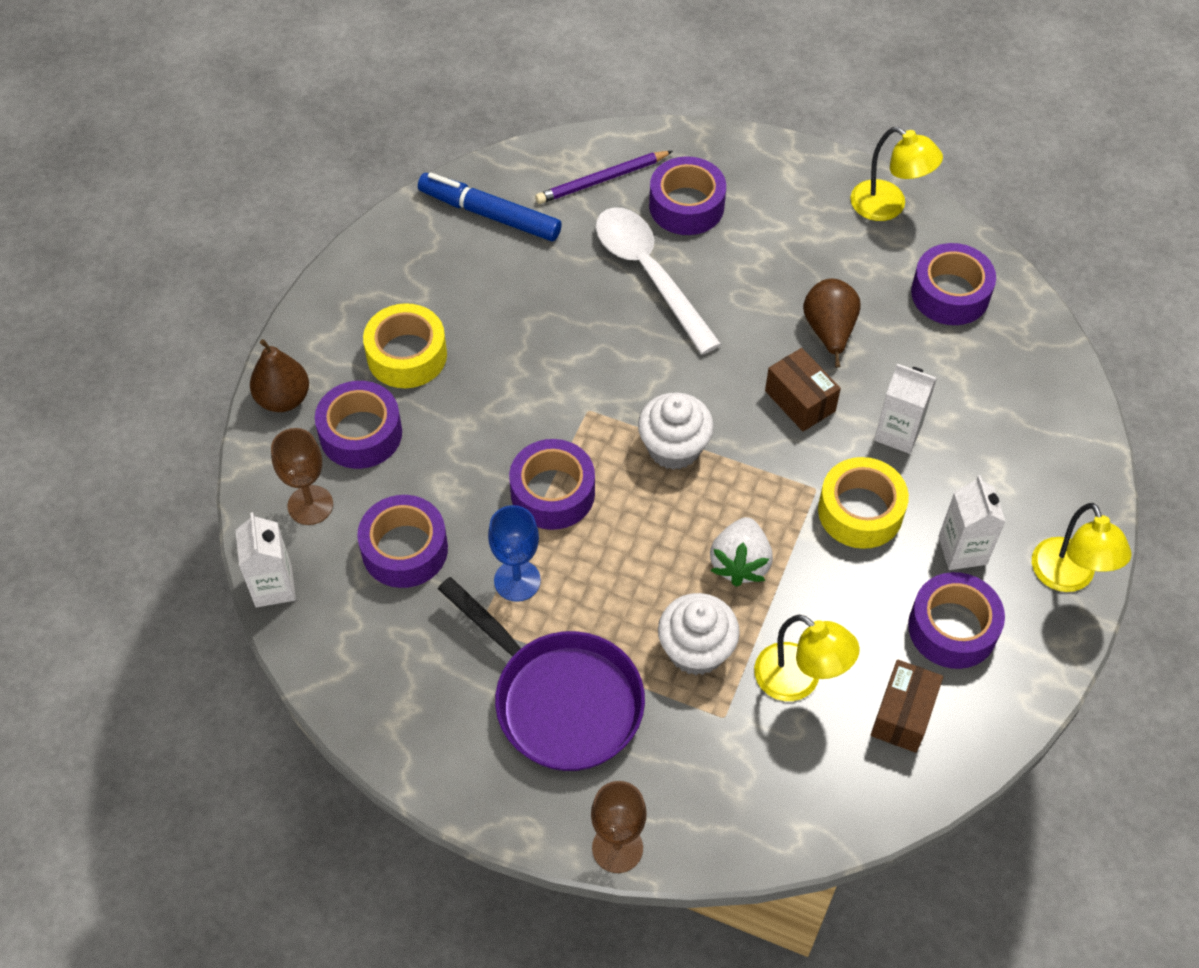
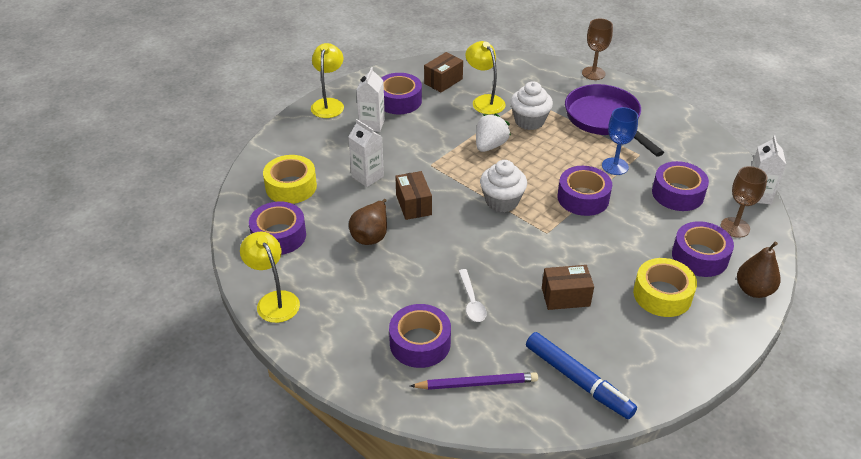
camera: 160 degrees left, 15 degrees down
white spoon [596,207,721,355] -> white spoon [459,269,487,322], size x0.50
yellow tape [818,457,909,549] -> yellow tape moved to [263,155,317,204]
none -> brown box [542,265,594,310]

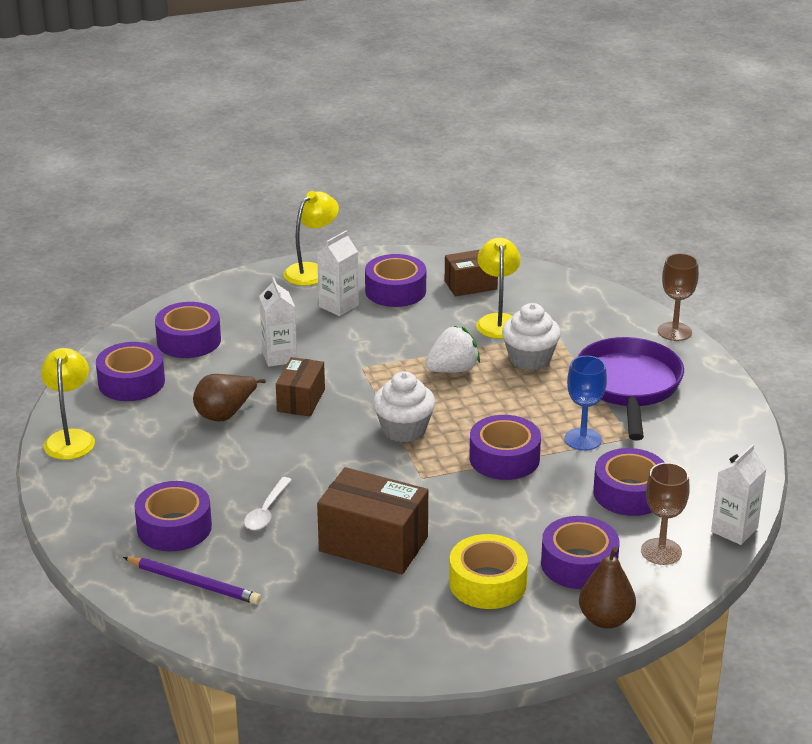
camera: 30 degrees right, 10 degrees down
yellow tape [263,155,317,204] -> purple tape [155,302,221,358]
blue marker [526,332,637,419] -> none
brown box [542,265,594,310] -> brown box [317,467,428,574], size x1.63

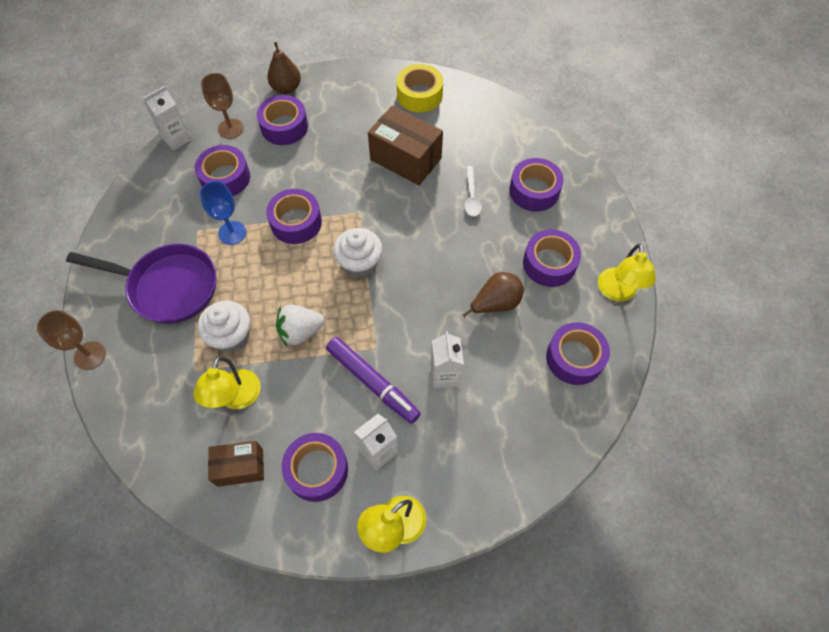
camera: 170 degrees left, 30 degrees up
purple pencil [123,557,261,604] -> none
purple tape [155,302,221,358] -> purple tape moved to [523,229,581,287]
white spoon [244,477,291,530] -> white spoon turned 150 degrees clockwise [464,166,482,216]
brown box [276,357,325,417] -> none
yellow tape [449,534,528,609] -> yellow tape moved to [397,64,443,112]
purple pan [578,337,684,440] -> purple pan turned 90 degrees counterclockwise [66,244,217,324]
none -> purple marker [326,337,421,424]

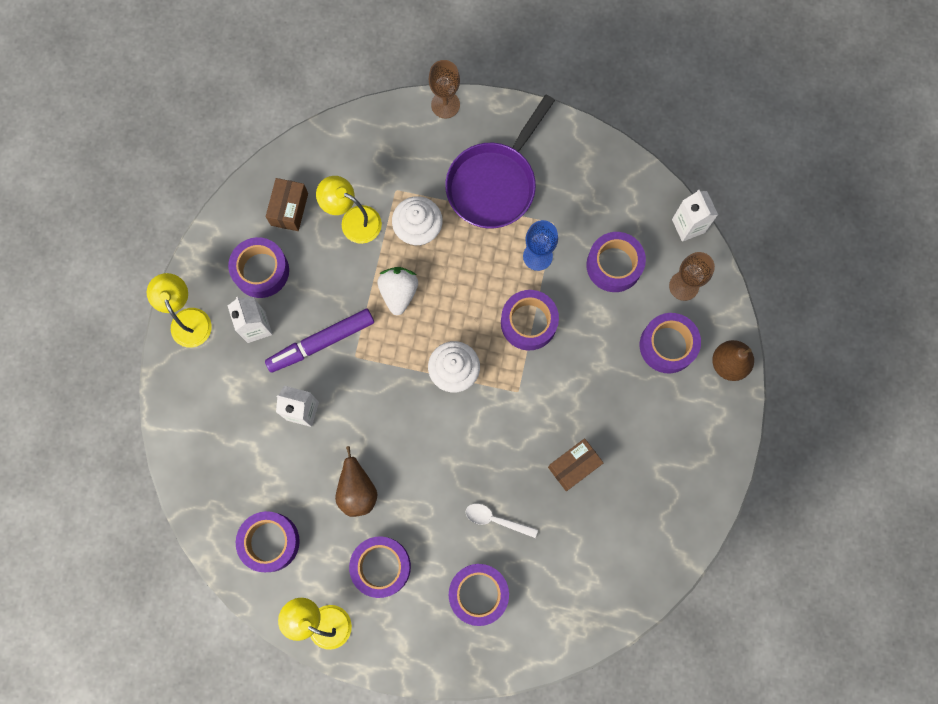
camera: 110 degrees right, 15 degrees up
brown box [368,105,443,185] -> brown box [548,438,603,491], size x0.61
yellow tape [397,64,443,112] -> none

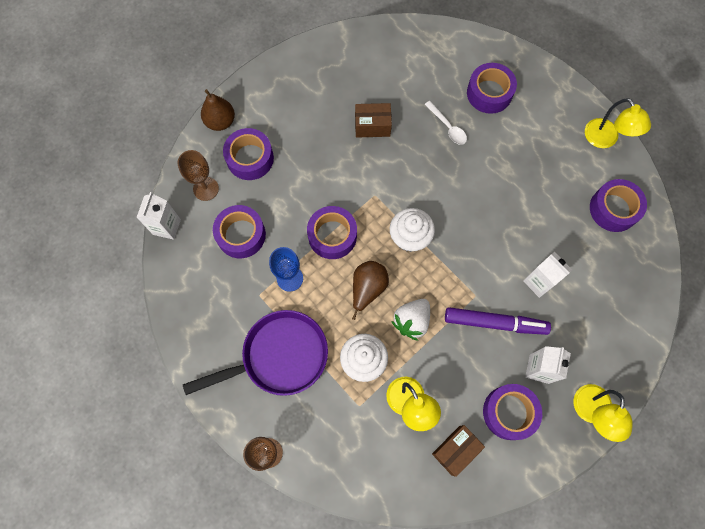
camera: 145 degrees left, 5 degrees down
brown pear [335,446,378,517] -> brown pear moved to [352,261,389,320]
purple tape [349,536,411,598] -> none

